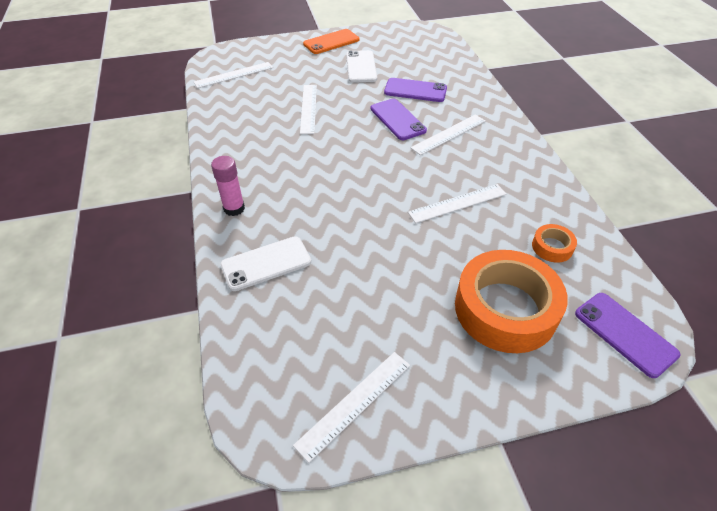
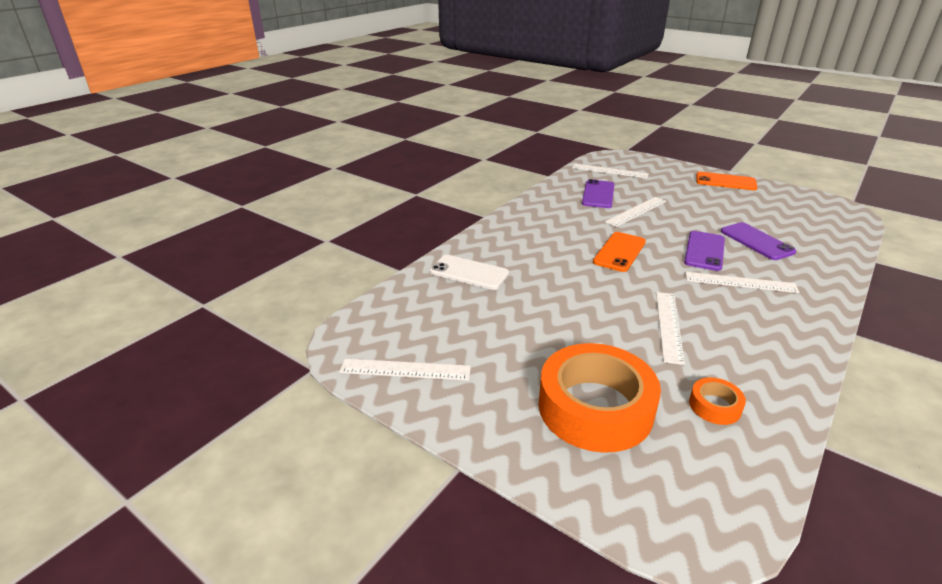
camera: 50 degrees right, 15 degrees down
pink glue stick [211,156,245,216] -> none
white phone [346,50,377,83] -> none
white ruler [408,184,507,223] -> white ruler turned 75 degrees clockwise [656,292,685,365]
purple phone [575,293,680,378] -> purple phone moved to [582,179,615,208]
none -> orange phone [593,232,646,272]

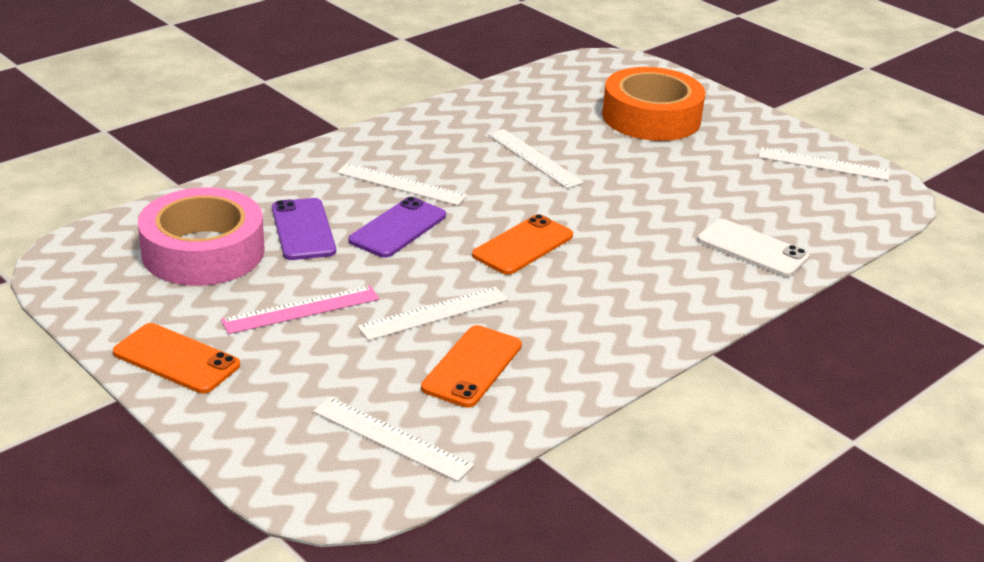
camera: 170 degrees left, 0 degrees up
purple phone [582,179,615,208] -> orange phone [421,325,522,408]
white ruler [656,292,685,365] -> white ruler turned 60 degrees counterclockwise [488,129,584,189]
orange tape [689,377,746,425] -> none
none -> pink tape [138,187,265,286]
none -> pink ruler [221,286,379,334]

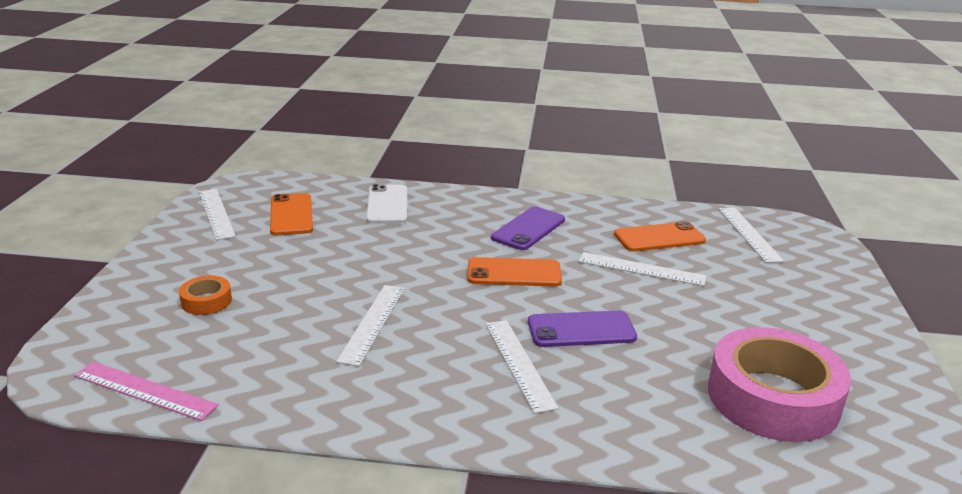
camera: 130 degrees left, 5 degrees down
orange phone [113,323,240,393] -> orange phone moved to [270,193,313,235]
pink ruler [221,286,379,334] -> pink ruler moved to [74,362,219,421]
purple phone [272,198,336,260] -> purple phone moved to [491,206,565,250]
orange tape [602,67,705,141] -> orange tape [179,276,232,315], size x0.44

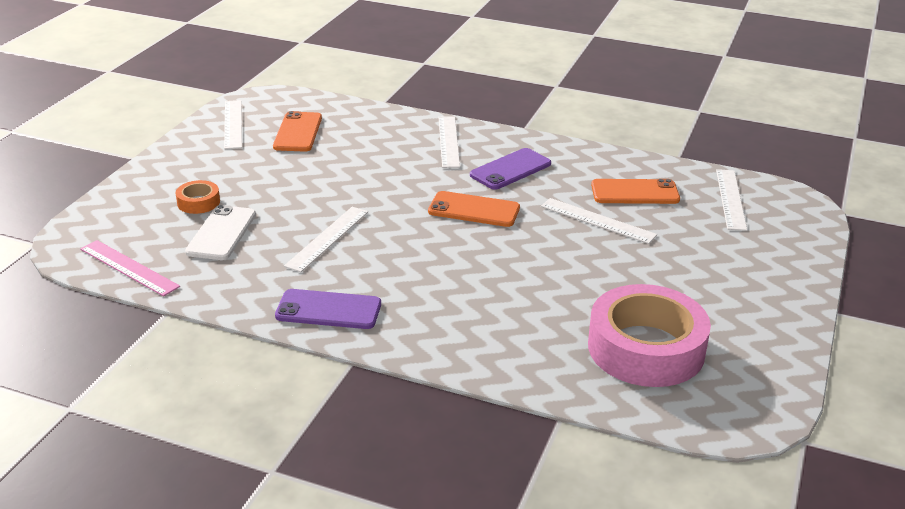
camera: 15 degrees right, 5 degrees up
white phone [366,184,407,224] -> white phone moved to [185,205,256,260]
white ruler [485,320,559,414] -> white ruler moved to [439,117,460,168]
purple phone [528,310,637,347] -> purple phone moved to [275,289,381,329]

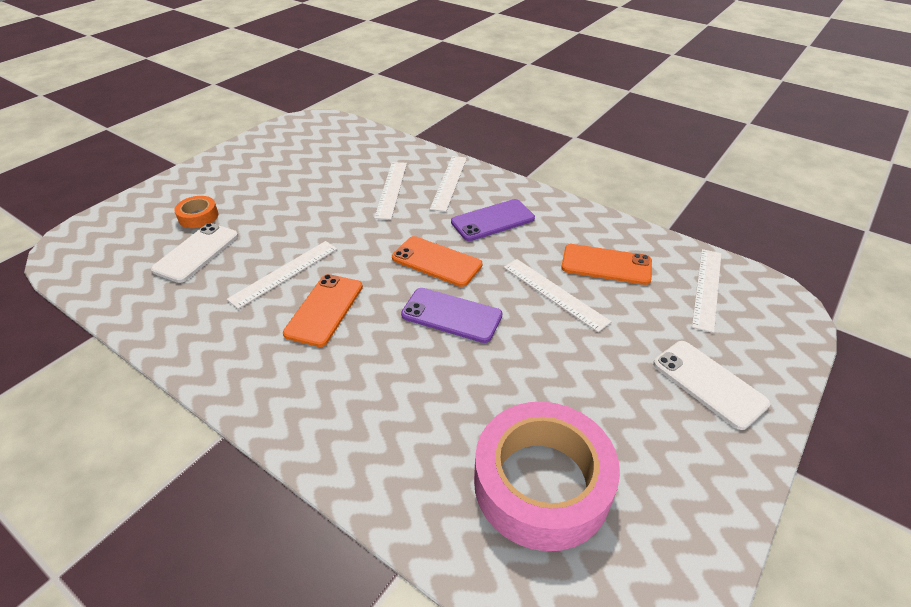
camera: 15 degrees right, 10 degrees up
pink ruler [80,240,180,296] -> none
white ruler [224,100,242,149] -> white ruler moved to [374,162,407,220]
orange phone [273,111,322,152] -> orange phone moved to [283,274,363,347]
purple phone [275,289,381,329] -> purple phone moved to [401,288,502,343]
none -> white phone [653,341,770,430]

